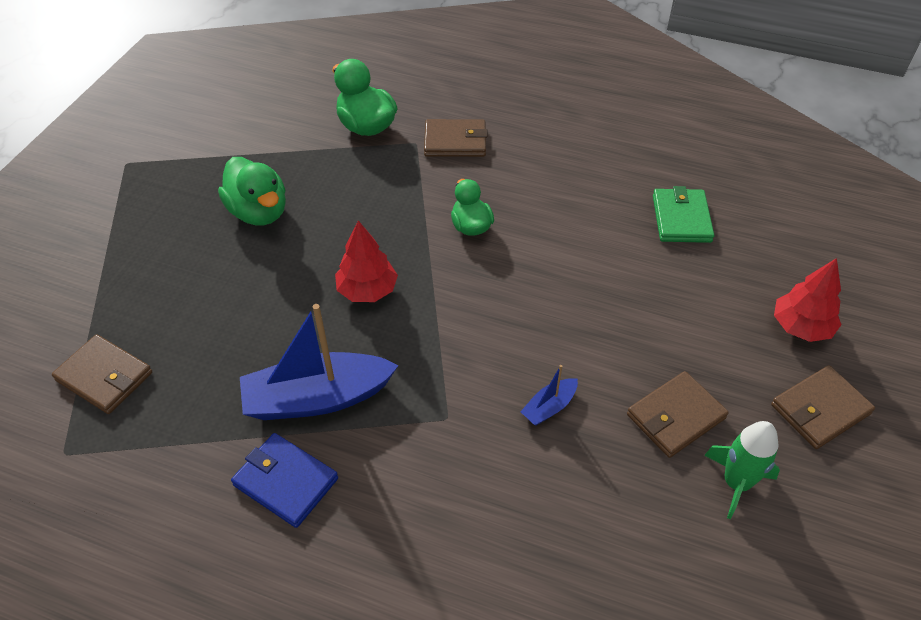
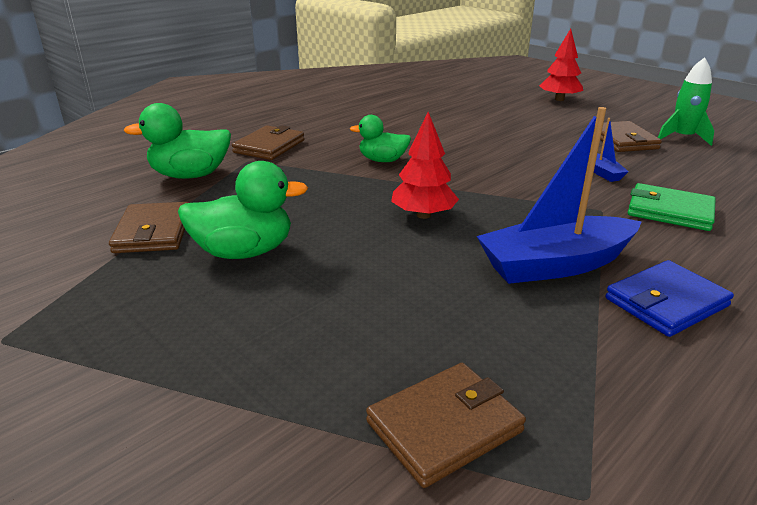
camera: 65 degrees left, 20 degrees down
blue boat [240,304,399,420] -> blue boat turned 60 degrees clockwise [477,107,642,284]
green wallet [653,186,715,243] -> green wallet moved to [628,183,716,231]
brown wallet [771,365,875,449] -> brown wallet moved to [109,202,189,253]

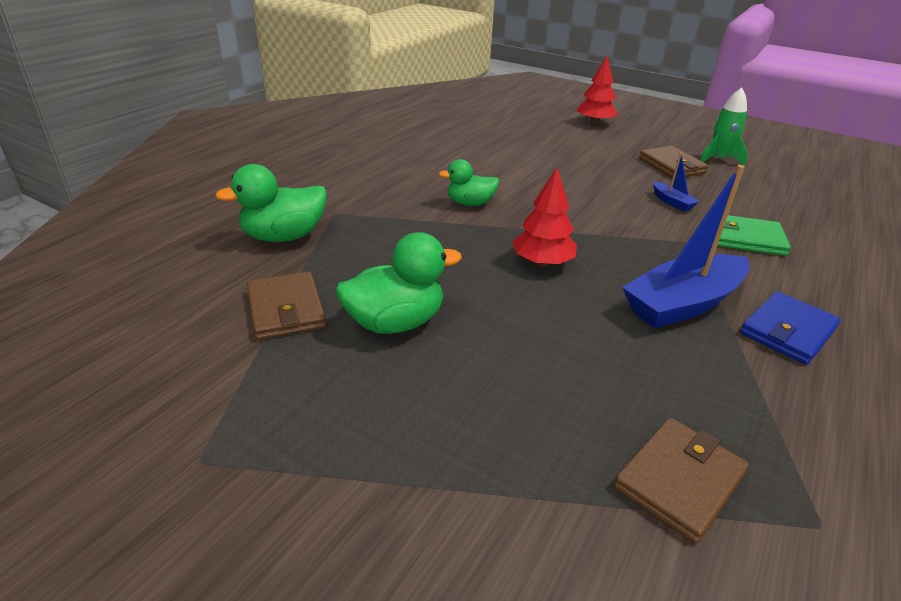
camera: 15 degrees left, 5 degrees up
brown wallet [232,125,304,160] -> none

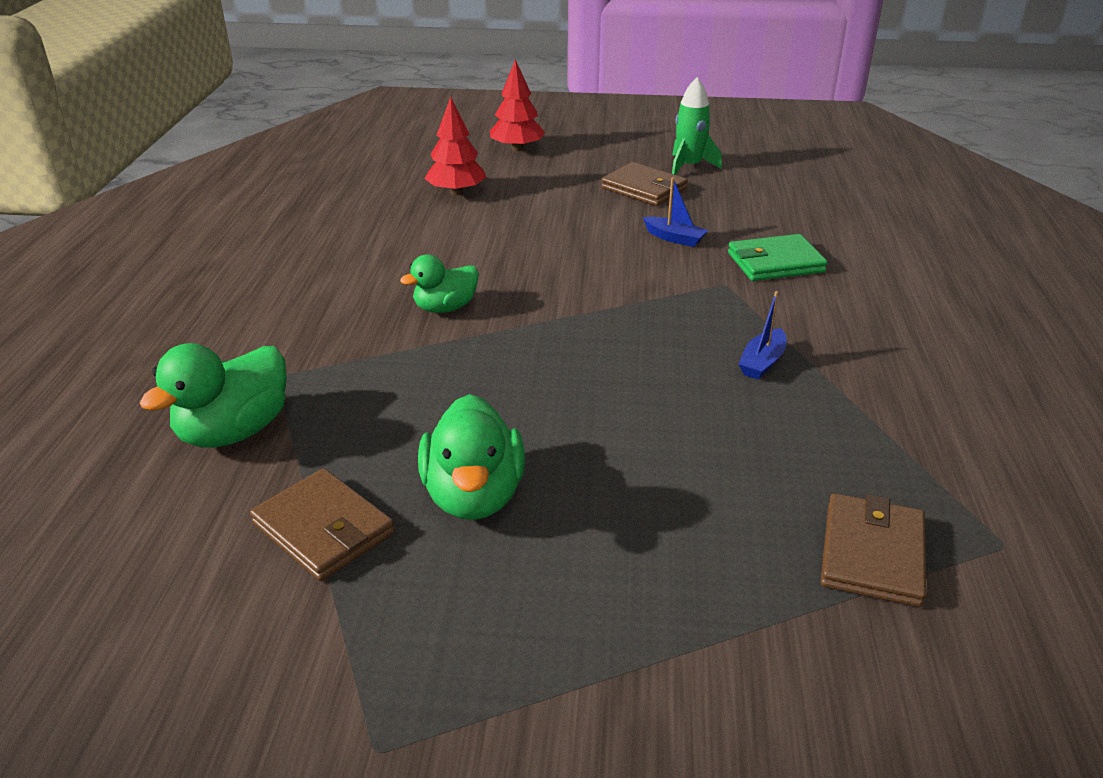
camera: 25 degrees left, 0 degrees up
green duck [336,232,462,334] -> green duck turned 135 degrees clockwise [418,394,525,520]
red tree [512,168,577,267] -> red tree moved to [425,96,486,195]
blue boat [622,165,750,328] -> blue boat [738,291,786,380], size x0.46
blue wallet [740,291,841,365] -> none

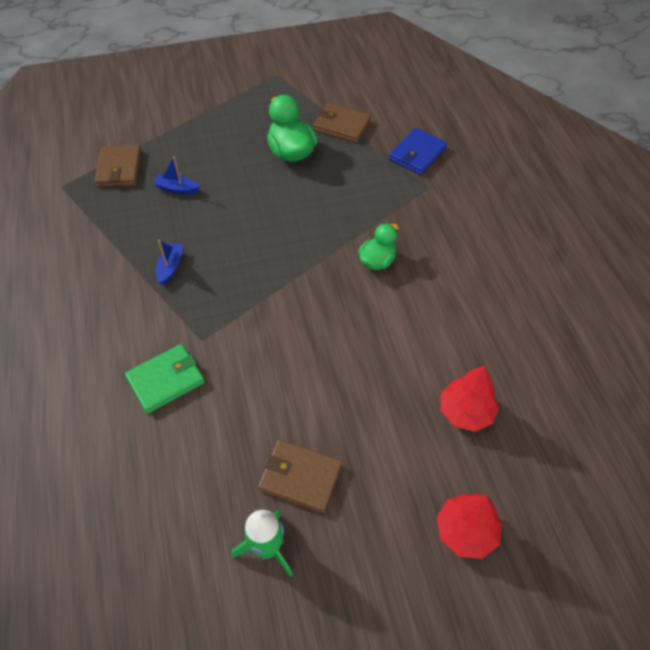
camera: 160 degrees right, 20 degrees up
green duck [140,343,287,448] -> blue wallet [389,128,448,175]
blue boat [643,178,708,247] -> blue boat moved to [153,157,200,194]

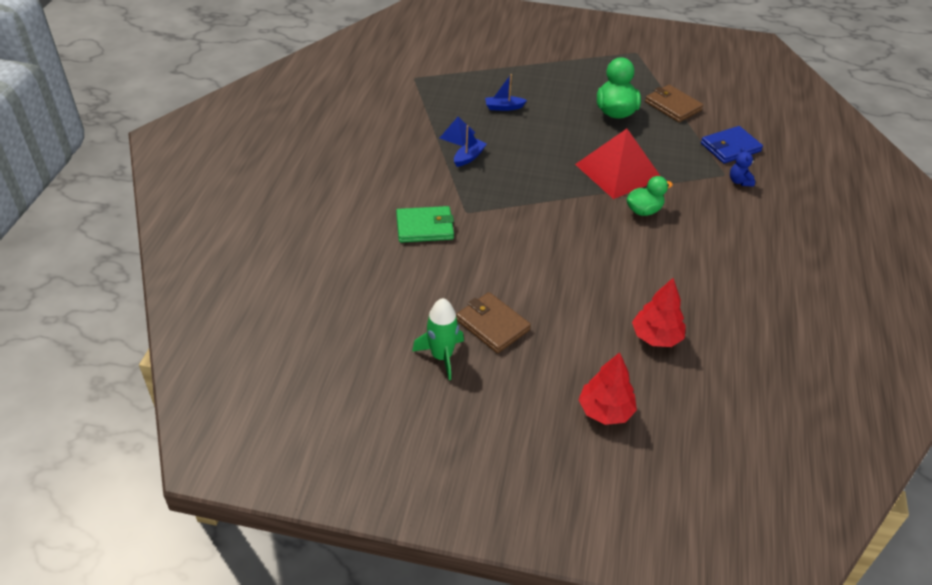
camera: 25 degrees right, 10 degrees down
brown wallet [94,145,142,187] -> none
blue boat [153,157,200,194] -> blue boat turned 45 degrees counterclockwise [485,74,527,111]
none -> blue pyramid [440,117,476,146]
none -> red pyramid [575,129,660,199]
none -> blue teddy bear [730,147,755,187]

